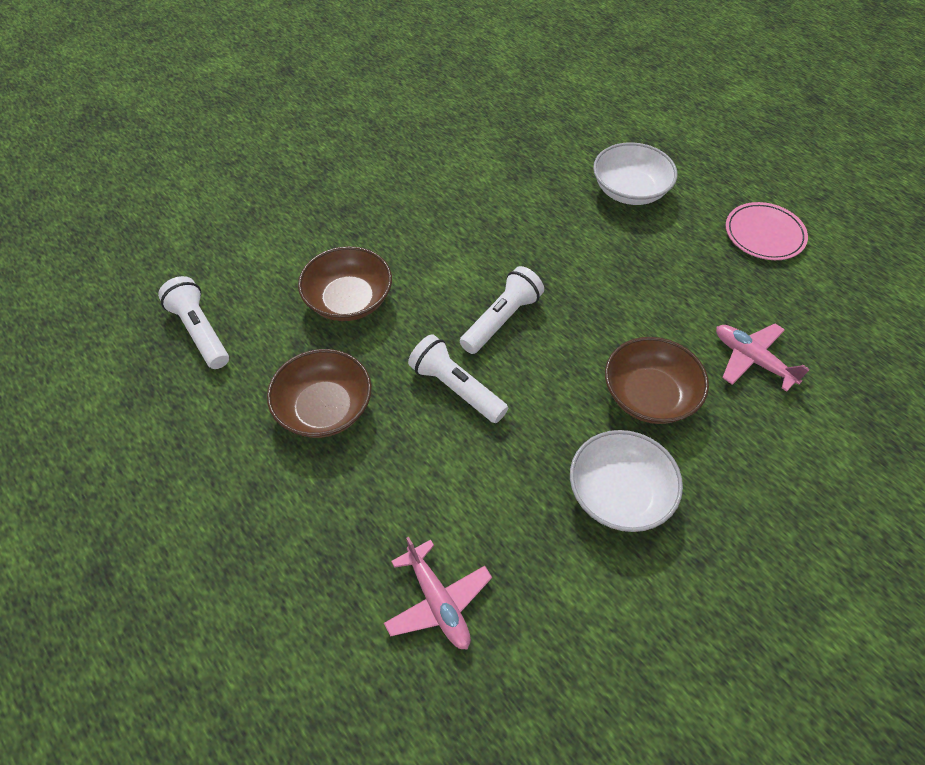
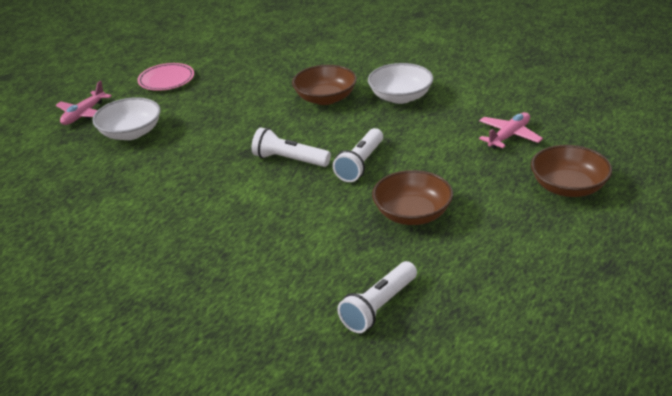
camera: 105 degrees left, 20 degrees down
brown bowl [298,246,392,321] -> brown bowl moved to [531,145,612,197]
pink plane [716,324,810,392] -> pink plane moved to [56,81,112,125]

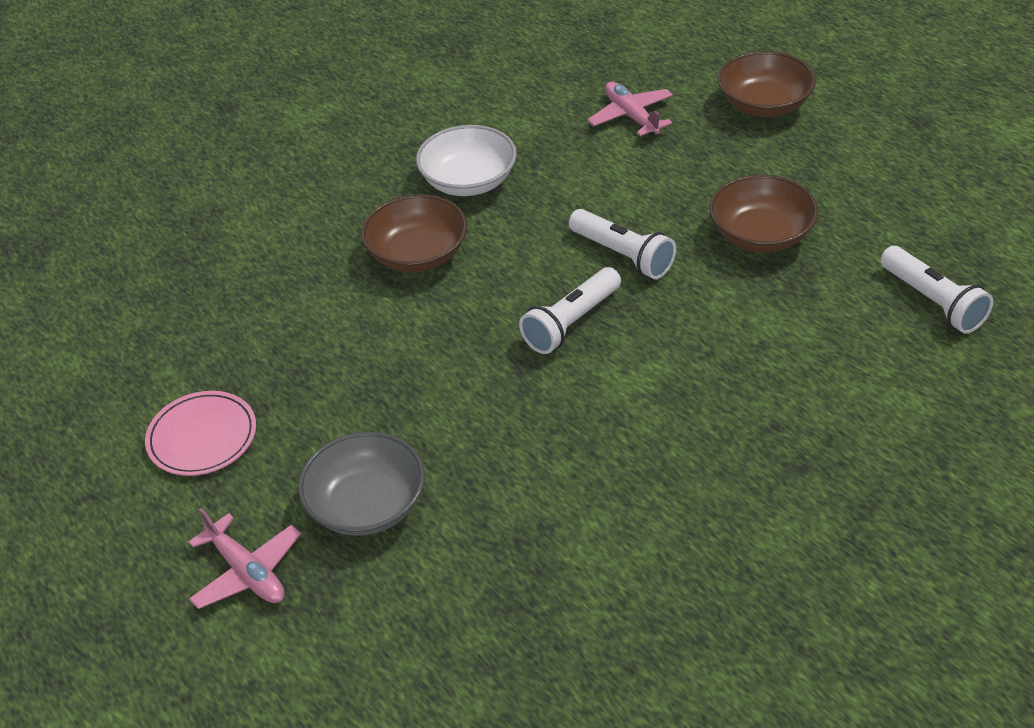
camera: 70 degrees left, 10 degrees up
white bowl [92,97,161,140] -> grey bowl [298,432,425,536]

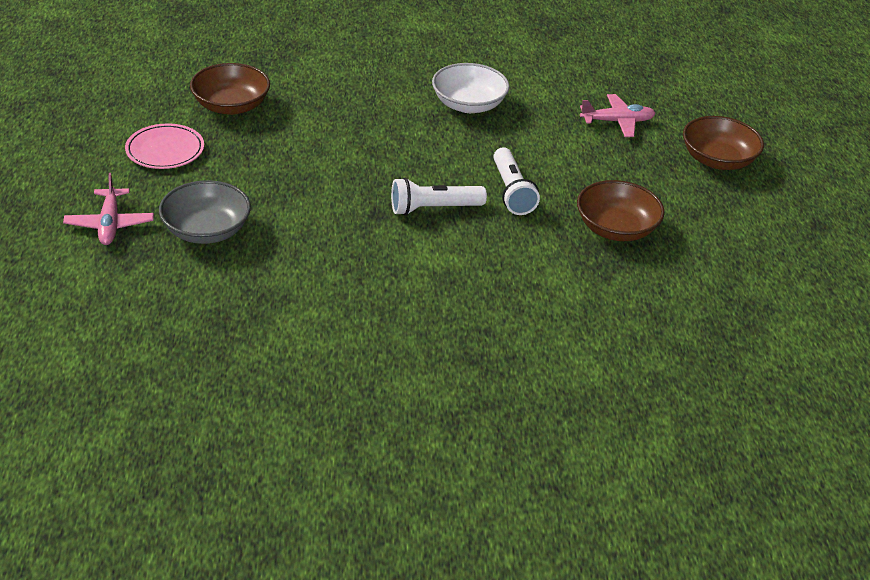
camera: 30 degrees right, 5 degrees down
brown bowl [361,194,468,272] -> brown bowl moved to [190,63,270,115]
pink plane [588,81,673,136] -> pink plane turned 75 degrees clockwise [580,94,656,137]
white flashlight [881,246,993,334] -> none

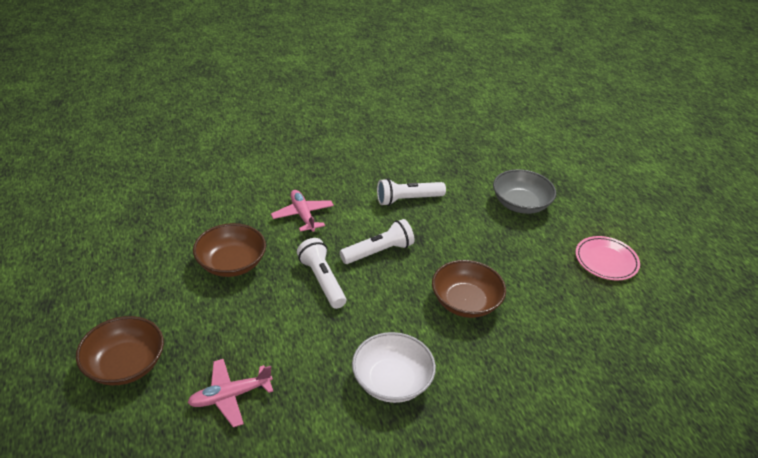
camera: 165 degrees right, 0 degrees up
pink plane [63,173,154,245] -> pink plane moved to [271,190,334,232]
brown bowl [190,63,270,115] -> brown bowl moved to [432,260,506,318]
none -> white flashlight [377,178,446,206]

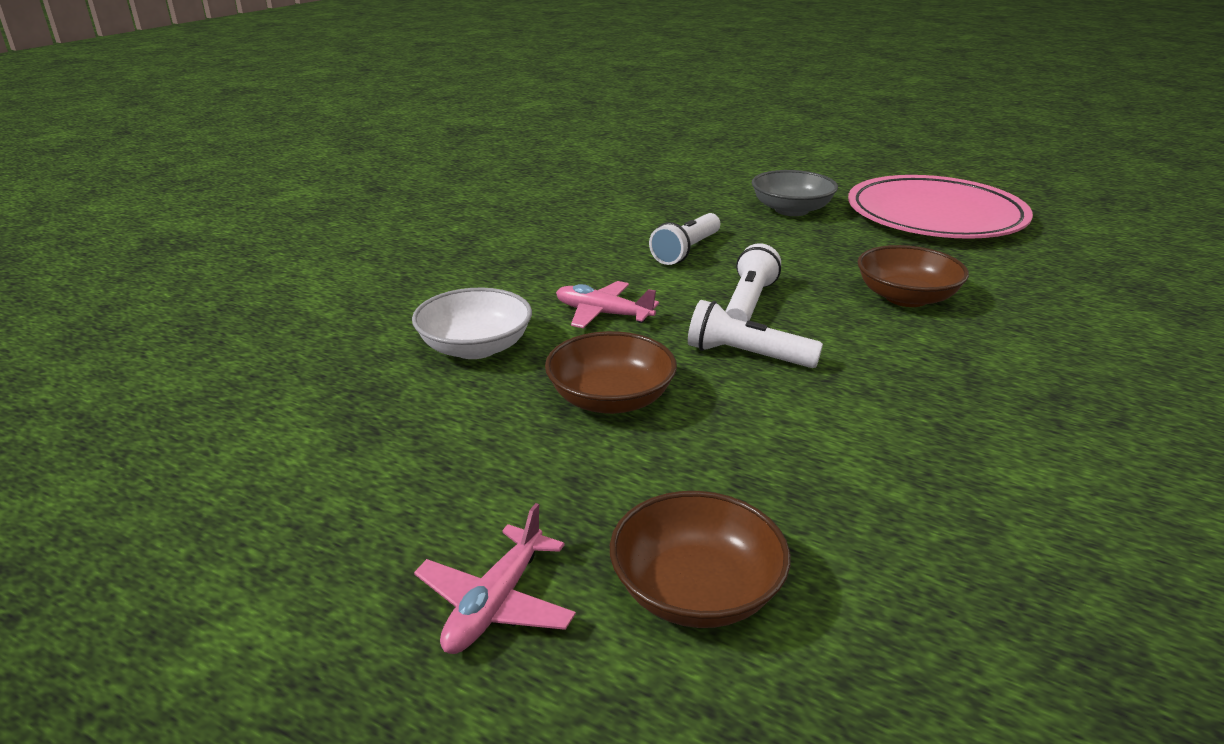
camera: 40 degrees left, 10 degrees down
pink plane [187,359,273,427] -> pink plane moved to [414,503,576,654]
white bowl [352,332,436,403] -> white bowl moved to [412,288,532,359]
pink plate [575,236,640,281] -> pink plate [848,175,1033,239], size x2.17

